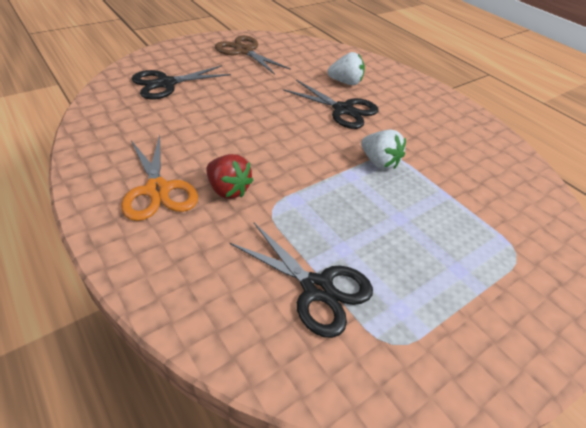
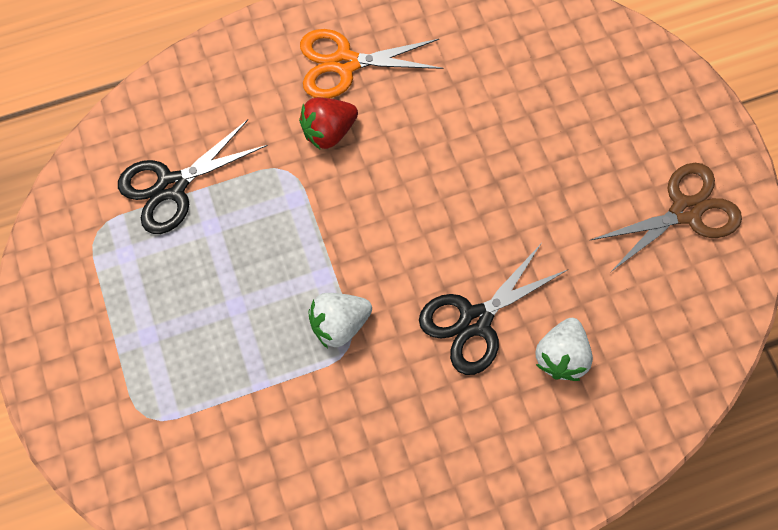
camera: 110 degrees right, 25 degrees up
black scissors [132,65,231,100] -> none

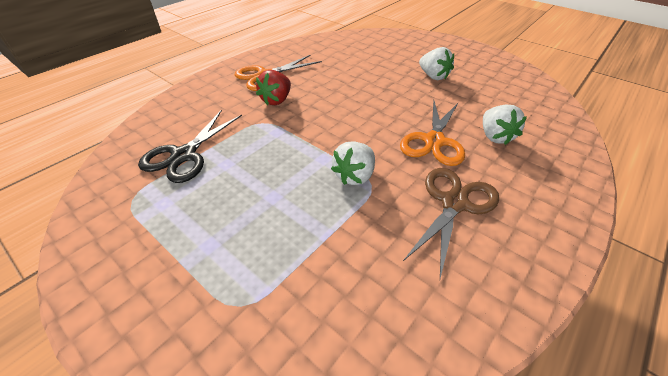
camera: 30 degrees left, 25 degrees down
black scissors [419,244,567,375] -> orange scissors [400,100,465,166]
brown scissors [591,163,742,272] -> brown scissors moved to [403,168,499,278]
none -> white strawberry [419,47,454,80]

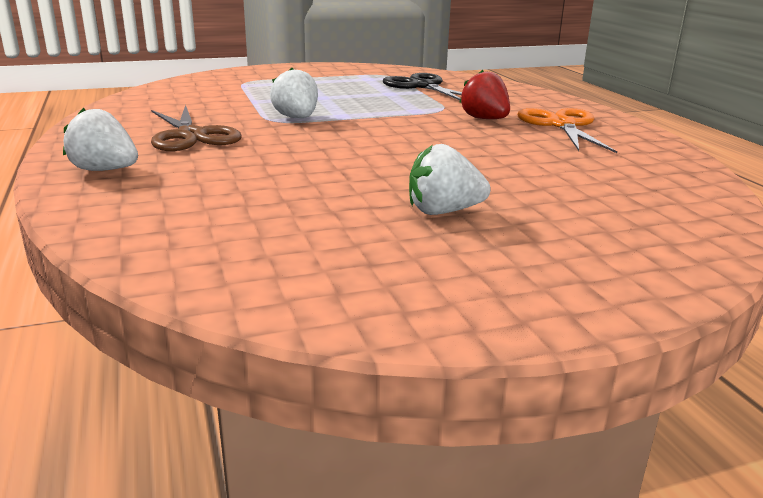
camera: 120 degrees right, 20 degrees down
orange scissors [400,100,465,166] -> none
white strawberry [483,105,527,145] -> white strawberry moved to [63,108,138,171]

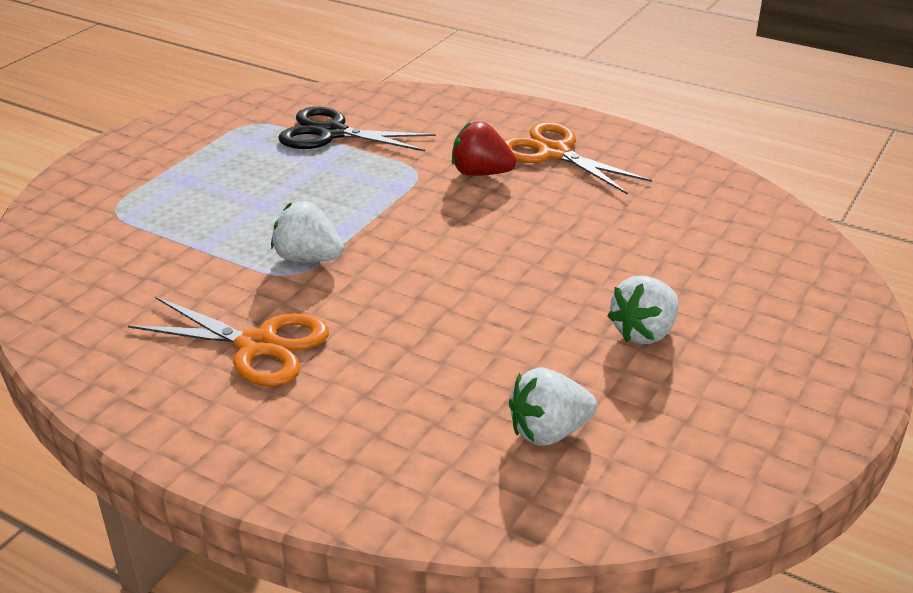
camera: 40 degrees left, 10 degrees up
white strawberry [63,108,138,171] -> white strawberry moved to [509,368,597,446]
brown scissors [151,105,241,151] -> orange scissors [128,297,329,386]

